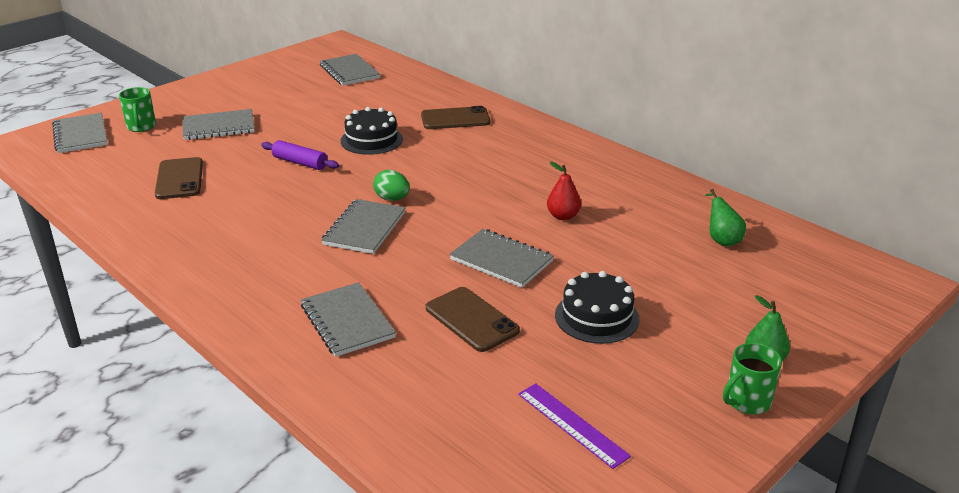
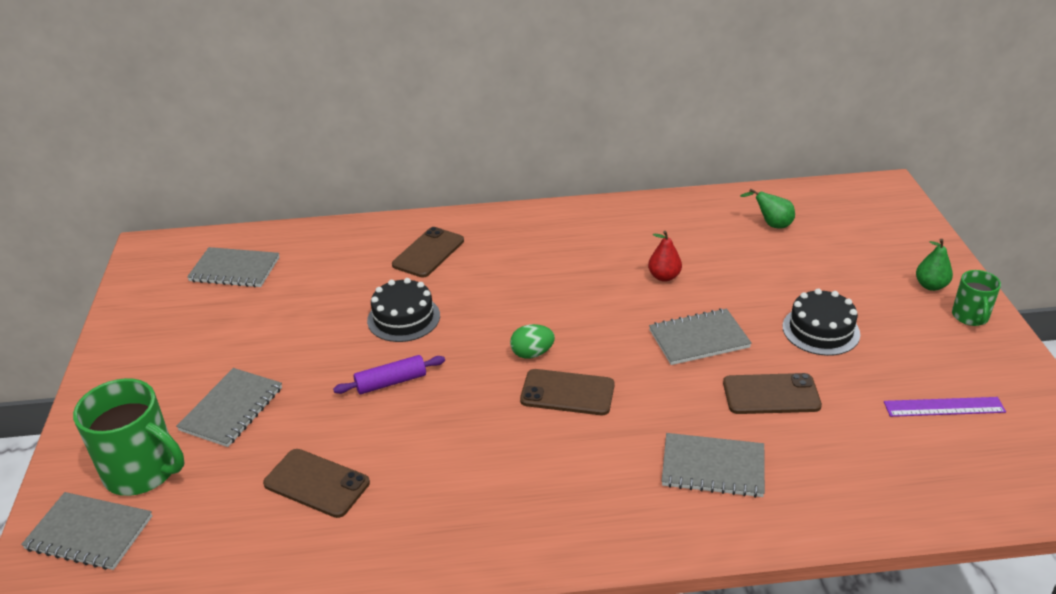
camera: 50 degrees left, 5 degrees up
green mug [119,87,156,132] -> green mug [73,378,184,496], size x1.79
grey notebook [321,199,406,254] -> brown phone [520,369,615,415]

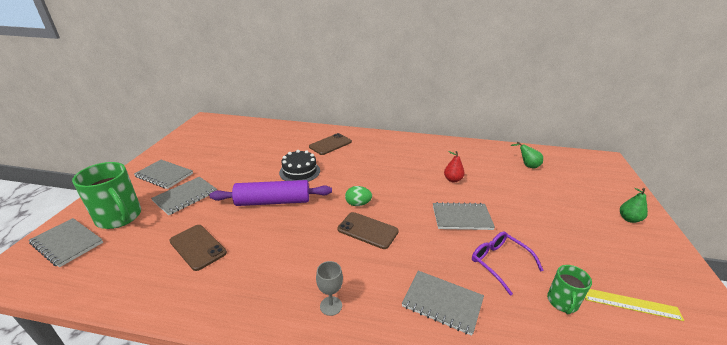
camera: 15 degrees right, 5 degrees down
grey notebook [187,247,279,287] -> grey notebook moved to [134,160,193,189]
purple rolling pin [333,355,445,394] -> purple rolling pin [209,180,332,206], size x1.78
brown phone [723,373,822,414] -> purple glasses [472,232,544,296]
black cake [783,289,860,356] -> none
purple ruler [884,397,1006,417] -> yellow ruler [585,289,684,321]
green mug [952,270,1001,326] -> green mug moved to [547,265,592,314]
none -> grey goblet [316,261,343,316]

